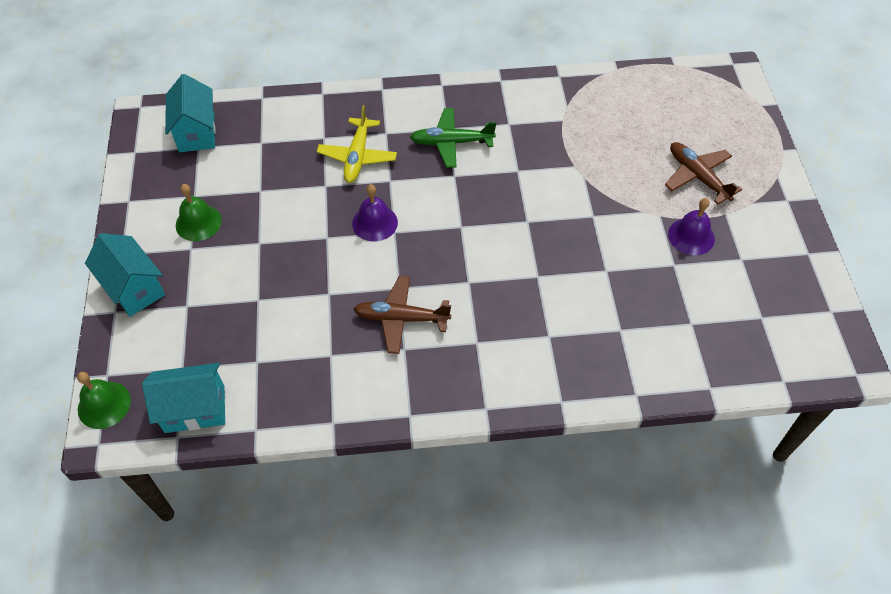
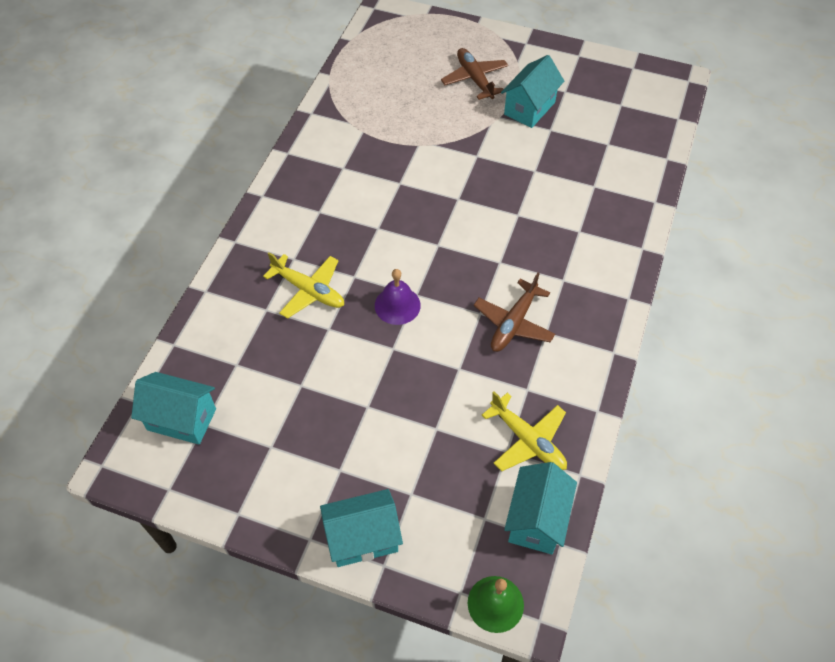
camera: 65 degrees left, 0 degrees up
green bell [176,184,222,241] -> none
green plane [410,108,496,168] -> none
brown plane [665,142,742,205] -> brown plane turned 75 degrees clockwise [441,48,508,100]
purple bell [668,198,715,255] -> turquoise house [501,55,564,128]
none -> yellow plane [482,392,567,471]

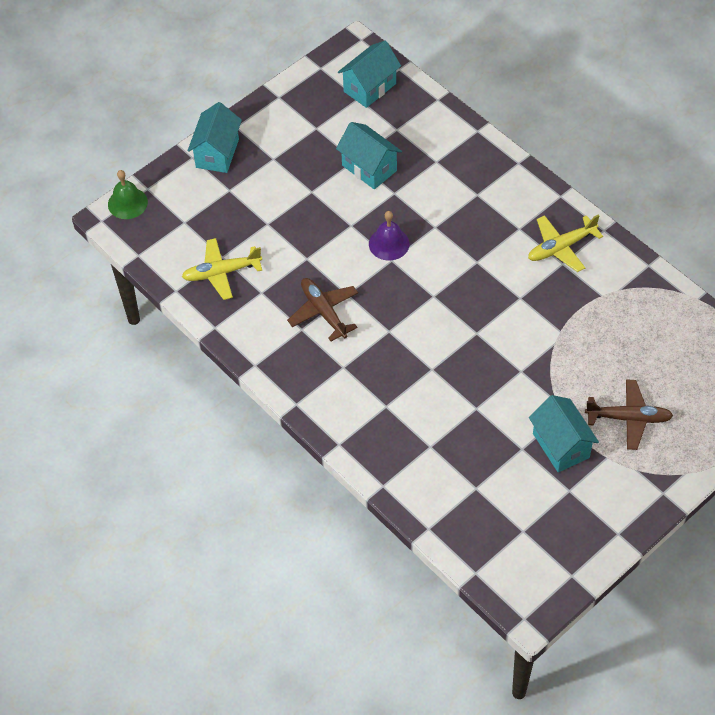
camera: 120 degrees right, 0 degrees up
yellow plane [263,252,344,318] -> yellow plane moved to [528,214,603,272]
turquoise house [504,462,577,554] -> turquoise house moved to [336,122,402,189]

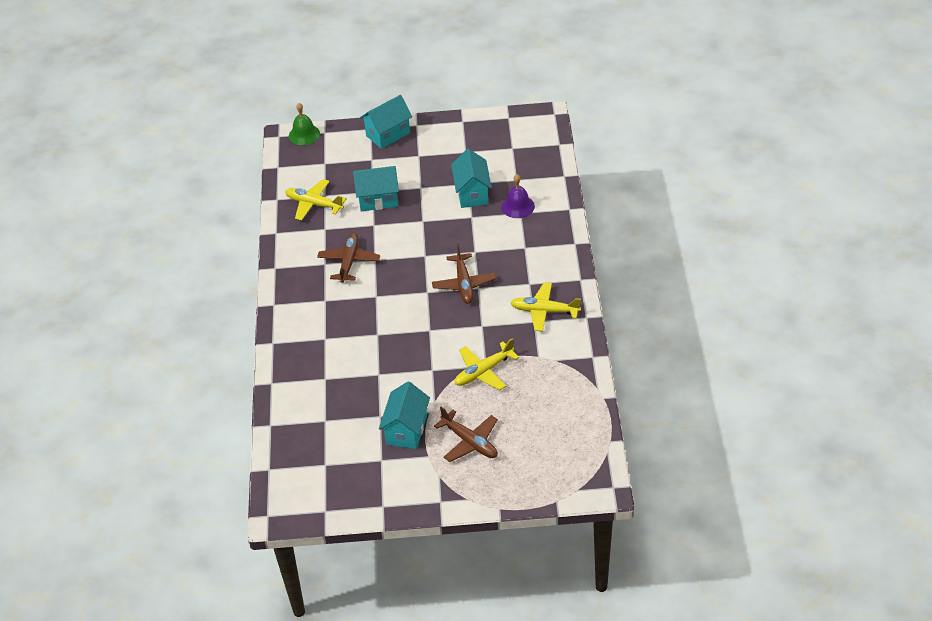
camera: 40 degrees right, 10 degrees down
turquoise house [338,41,401,108] -> turquoise house moved to [353,166,399,211]
purple bell [369,211,409,260] -> purple bell moved to [501,174,535,218]
none -> brown plane [432,244,496,304]
none -> yellow plane [455,338,519,390]

